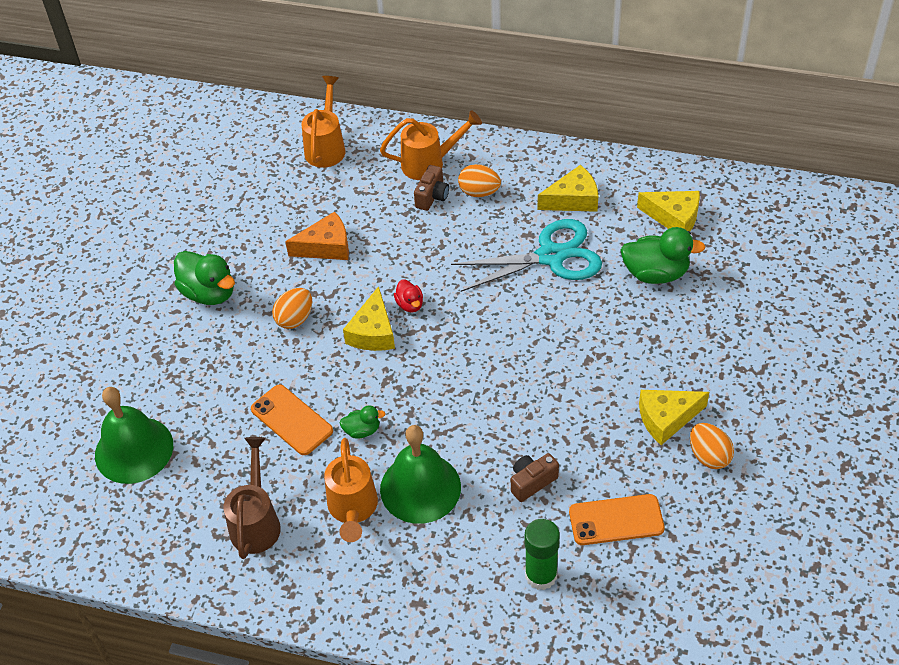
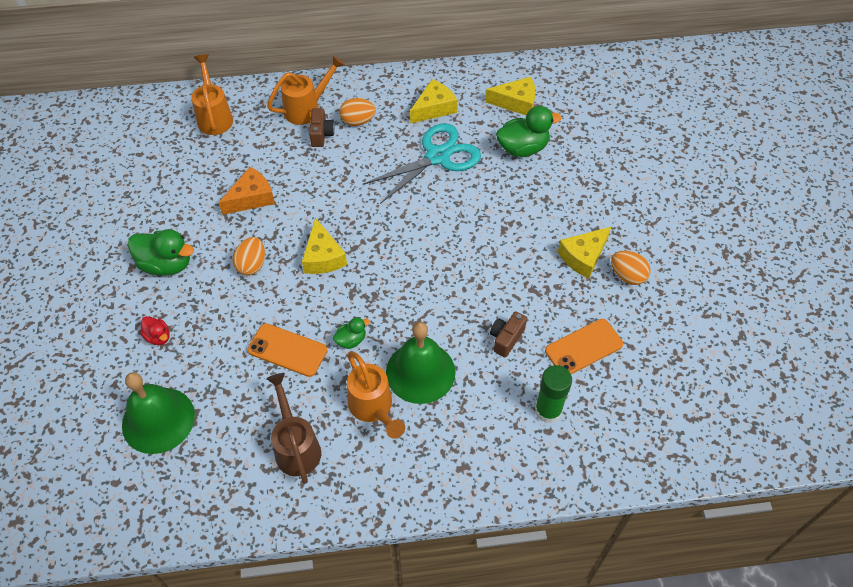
camera: 25 degrees left, 5 degrees up
red duck [394,279,423,312] -> red duck moved to [140,316,169,345]

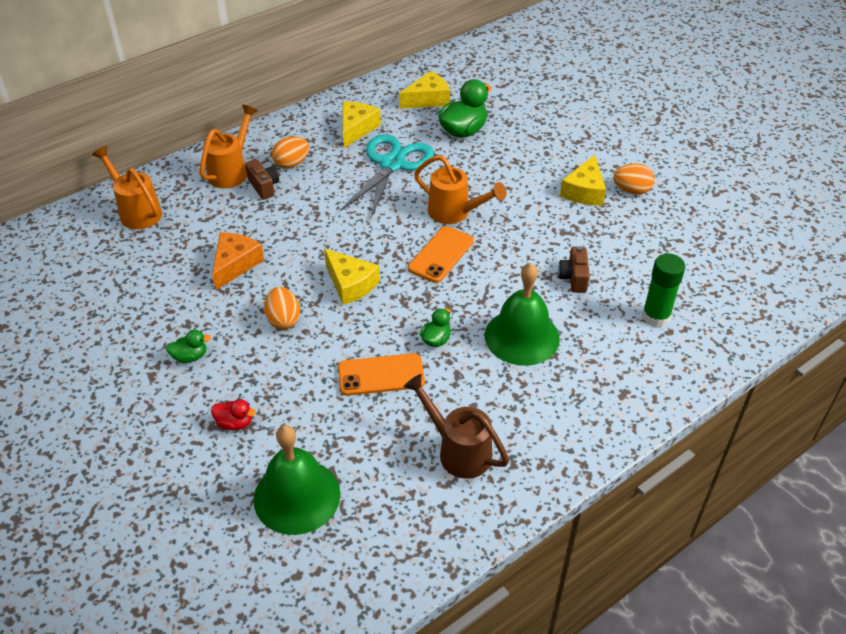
camera: 30 degrees left, 10 degrees down
green duck [128,229,194,276] -> green duck [166,330,211,363], size x0.53
orange watering can [347,351,405,439] -> orange watering can moved to [414,155,507,224]
orange phone [545,319,623,374] -> orange phone moved to [408,226,474,283]

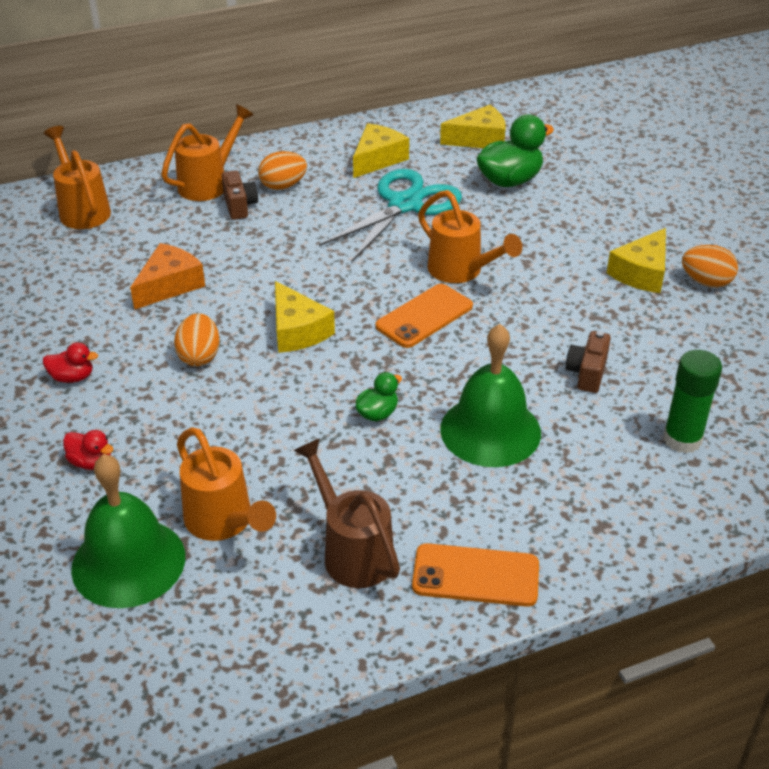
camera: 15 degrees right, 5 degrees down
green duck [166,330,211,363] -> red duck [43,343,98,383]
orange phone [338,353,425,396] -> orange phone moved to [412,543,539,607]
none -> orange watering can [177,427,276,541]

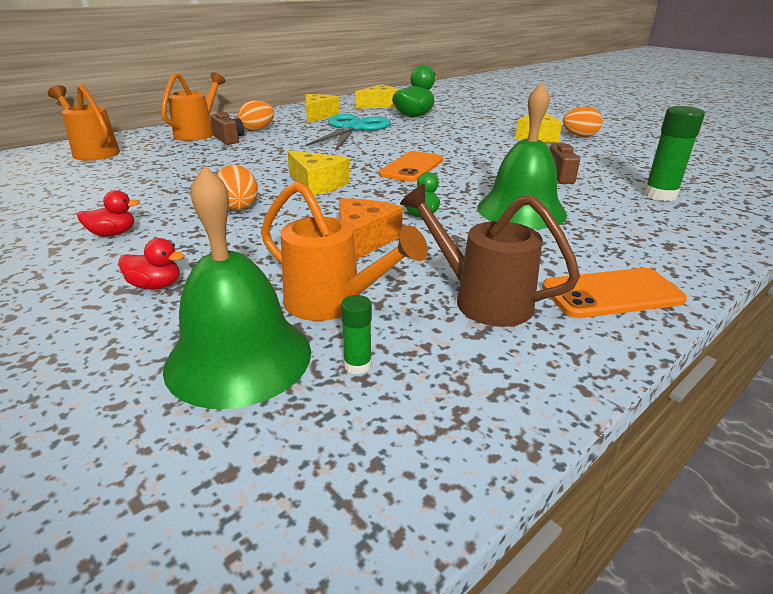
camera: 20 degrees left, 10 degrees down
orange cheese [130,243,205,310] -> orange cheese moved to [339,199,403,260]
orange watering can [418,190,522,283] -> none
none -> green glue stick [341,295,372,374]

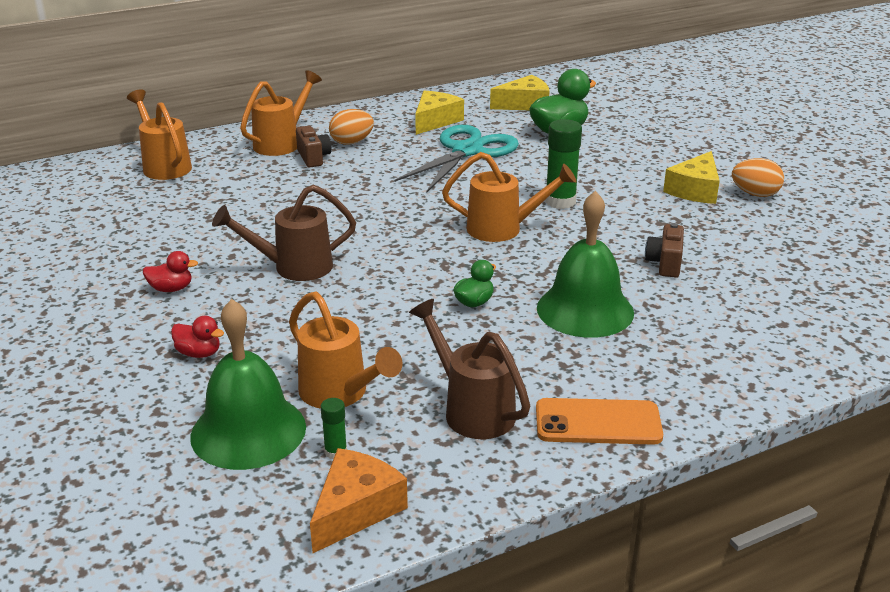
camera: 15 degrees right, 0 degrees up
orange egg [217,165,258,210] -> brown watering can [212,185,356,281]
yellow cheese [287,150,350,196] -> none
orange cheese [339,199,403,260] -> orange cheese moved to [310,448,408,553]
orange phone [379,151,443,182] -> orange watering can [442,152,577,242]
green glue stick [643,106,705,201] -> green glue stick moved to [545,119,582,209]

